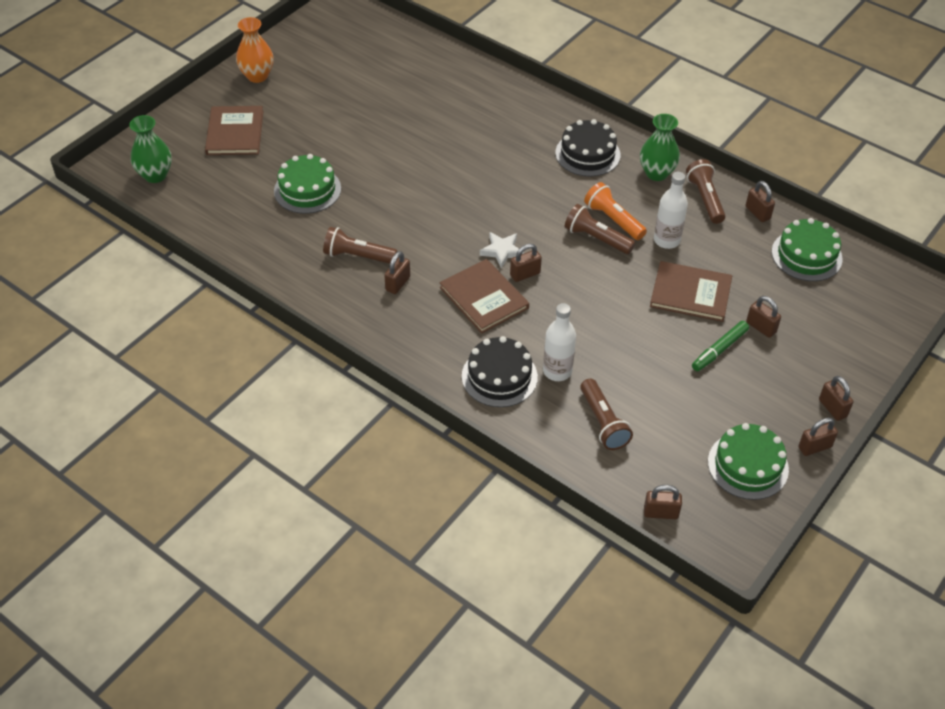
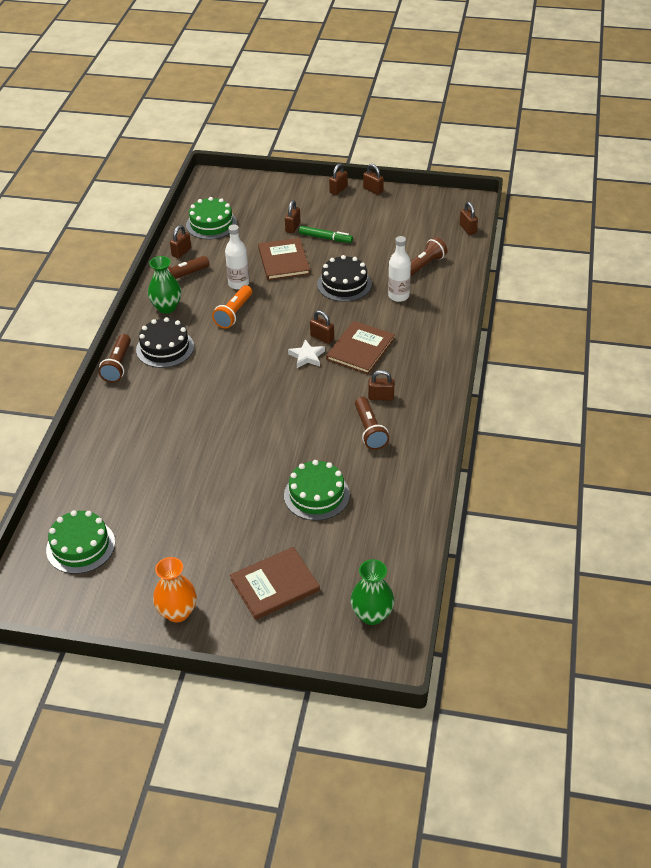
camera: 115 degrees left, 5 degrees down
black cake [462,336,538,407] -> black cake moved to [317,255,372,302]
brown flashlight [565,204,635,254] -> brown flashlight moved to [98,334,131,383]
green cake [708,423,789,500] -> green cake moved to [46,510,115,574]

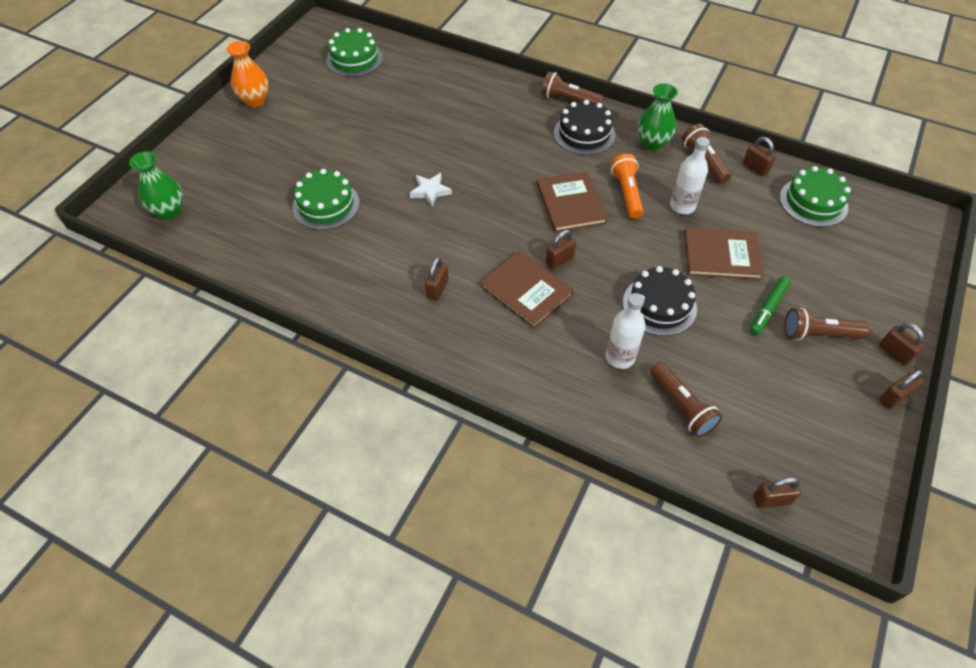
camera: 105 degrees right, 10 degrees up
orange flashlight [212,285,252,328] -> orange flashlight turned 45 degrees clockwise [611,154,644,219]
brown book [230,547,320,620] -> brown book moved to [537,171,608,232]
brown padlock [285,200,300,233] -> none
white star [288,339,325,368] -> white star moved to [409,173,452,207]
brown flashlight [355,397,389,450] -> brown flashlight moved to [784,308,870,340]

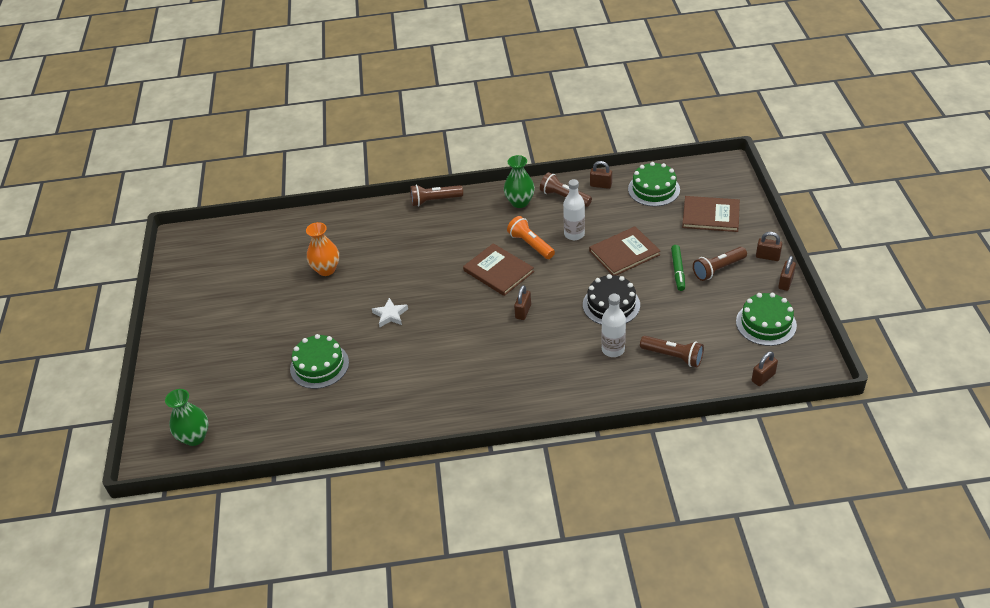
camera: 30 degrees left, 10 degrees down
orange vase [226,41,268,107] -> orange vase moved to [306,222,339,276]
green cake [326,28,383,77] -> green cake moved to [736,293,797,346]
brown padlock [425,257,448,300] -> none
brown book [480,250,574,329] -> brown book moved to [682,196,740,232]
black cake [554,100,615,155] -> none

